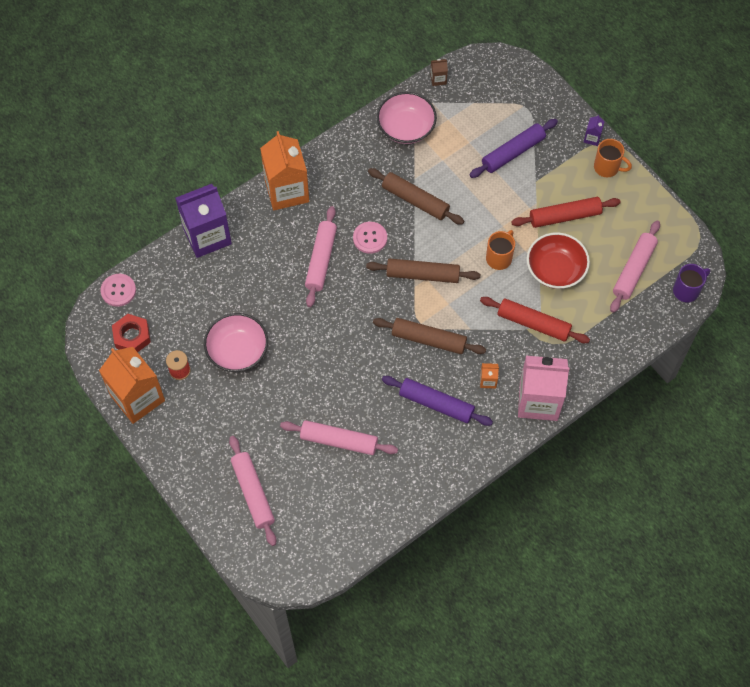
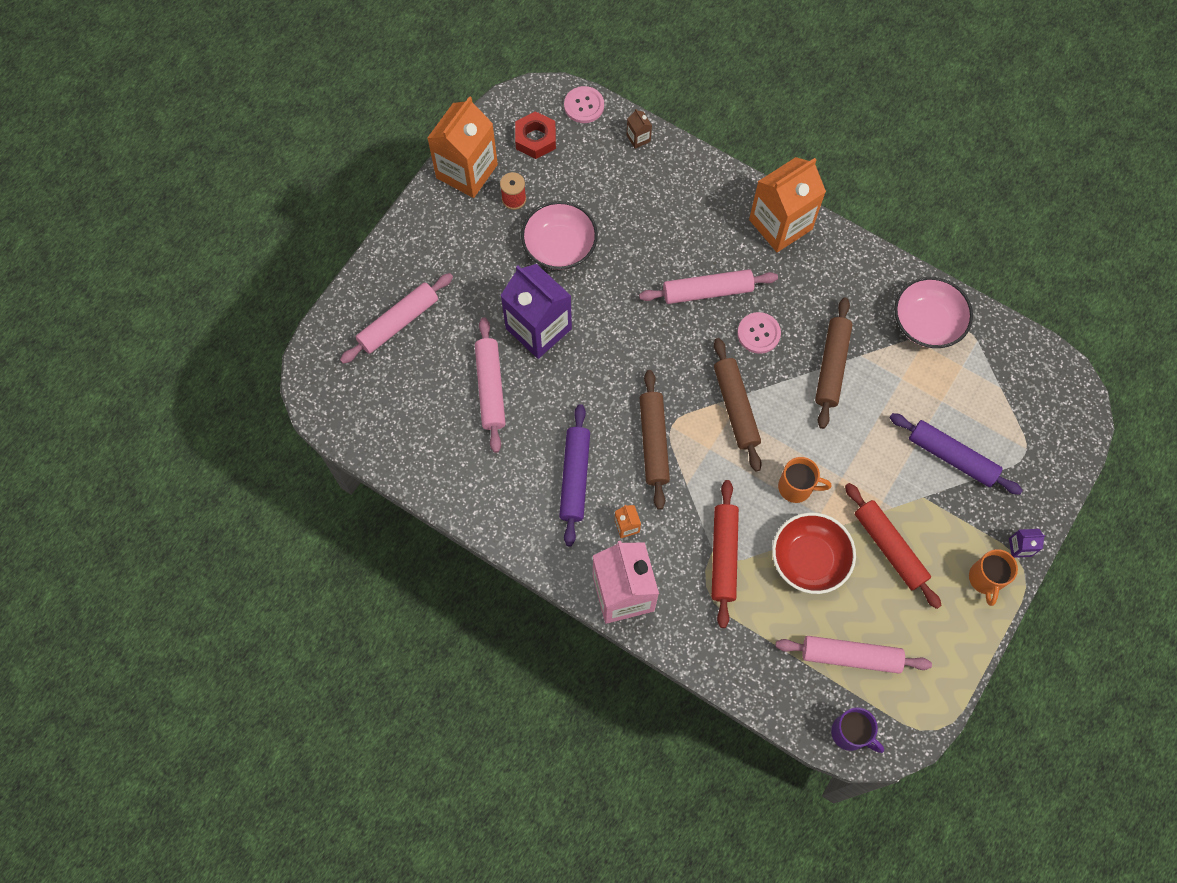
camera: 70 degrees right, 5 degrees up
purple carton [175,184,232,258] -> purple carton moved to [500,264,572,359]
brown carton [430,59,448,86] -> brown carton moved to [627,109,652,149]

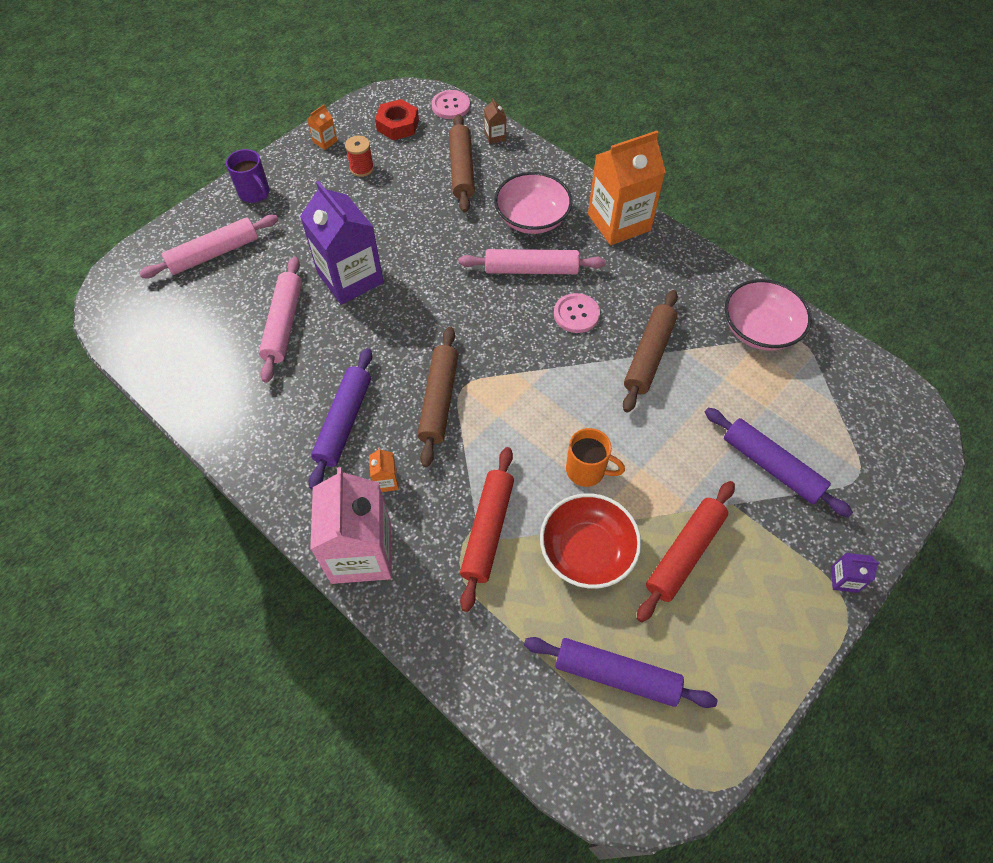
camera: 10 degrees right, 10 degrees down
orange carton [427,96,498,198] -> orange carton [307,105,337,150], size x0.40
pink bowl [521,201,598,270] -> pink bowl moved to [494,172,572,234]
brown rolling pin [714,338,762,472] -> brown rolling pin moved to [449,114,475,213]
pink rolling pin [775,636,932,674] -> purple rolling pin [524,637,717,708]
purple mug [831,707,884,753] -> purple mug moved to [226,149,270,203]
red rolling pin [845,483,942,609] -> red rolling pin turned 60 degrees clockwise [637,481,735,622]
orange mug [969,549,1018,606] -> none

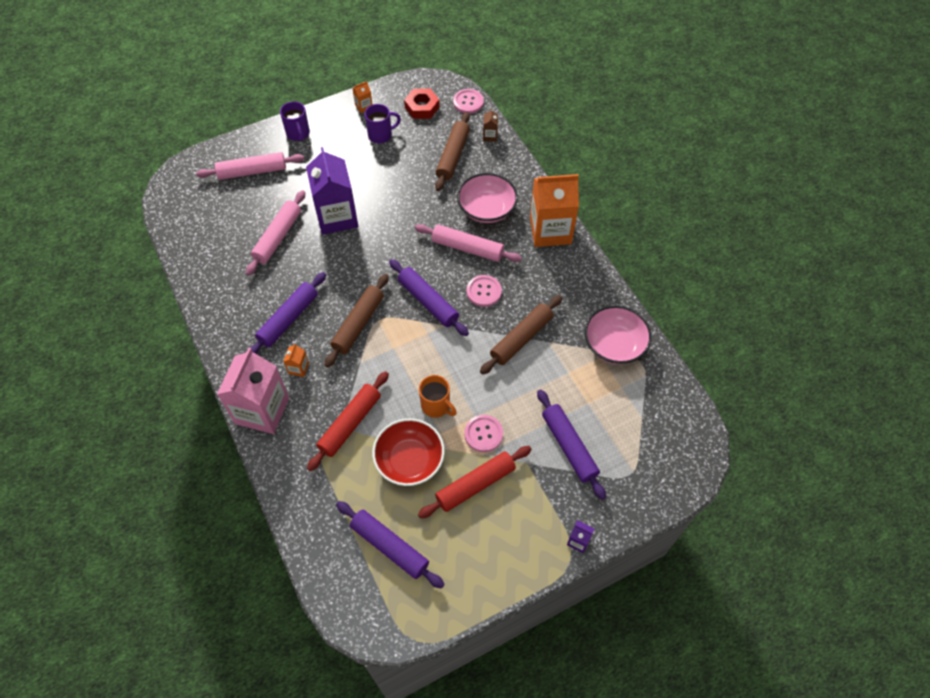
camera: 20 degrees right, 0 degrees up
red spool [345,136,374,177] -> purple mug [365,104,401,143]
none -> purple rolling pin [389,259,469,336]
none -> pink button [464,415,503,452]

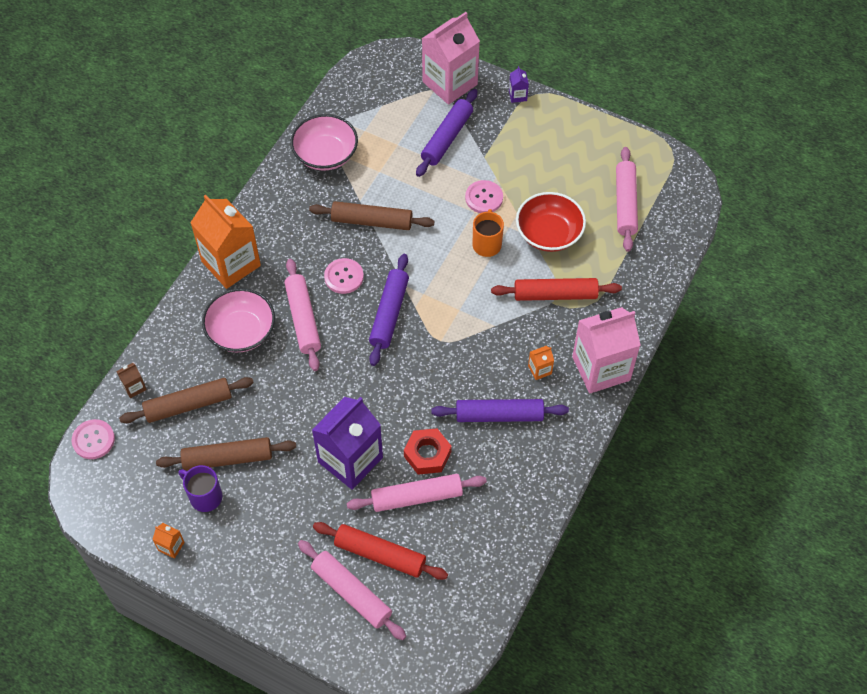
camera: 125 degrees left, 0 degrees up
purple mug [280,101,310,141] -> none
brown rolling pin [324,274,389,368] -> brown rolling pin moved to [156,437,296,471]
purple rolling pin [336,501,445,589] -> pink rolling pin [616,147,638,252]
red nut [404,88,440,119] -> red nut moved to [404,428,452,475]
red rolling pin [418,446,532,518] -> red rolling pin moved to [313,522,448,580]
none -> pink carton [422,12,480,105]

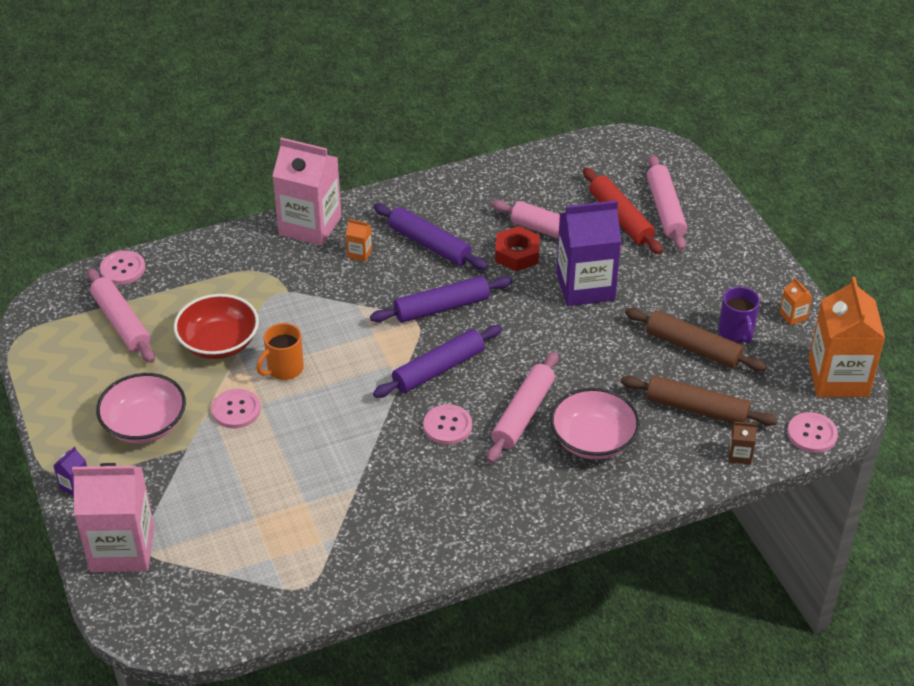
camera: 140 degrees left, 15 degrees down
orange carton [190,195,261,289] -> orange carton moved to [808,277,885,397]
pink bowl [290,114,358,171] -> pink bowl moved to [96,373,186,443]
brown rolling pin [309,201,434,230] -> none
purple rolling pin [416,89,477,177] -> purple rolling pin moved to [370,276,512,323]
red rolling pin [491,278,622,301] -> none
pink rolling pin [616,147,638,252] -> pink rolling pin turned 75 degrees counterclockwise [87,268,155,363]
none -> pink button [100,250,145,285]

